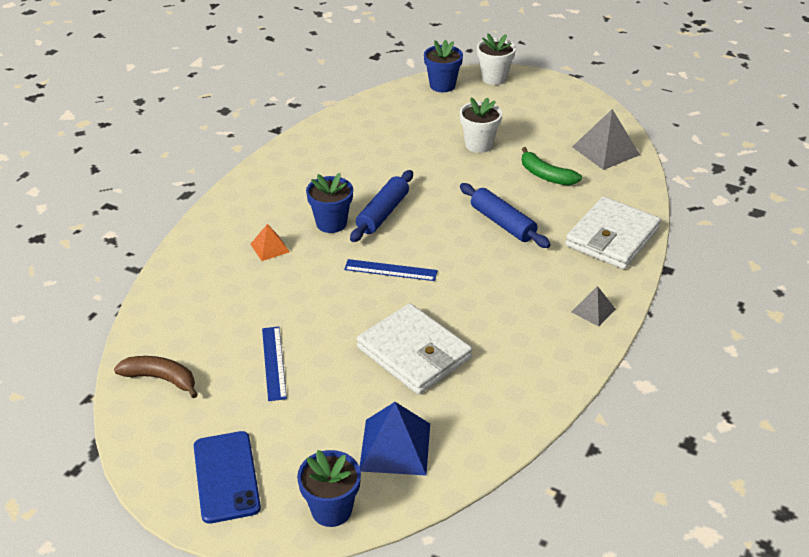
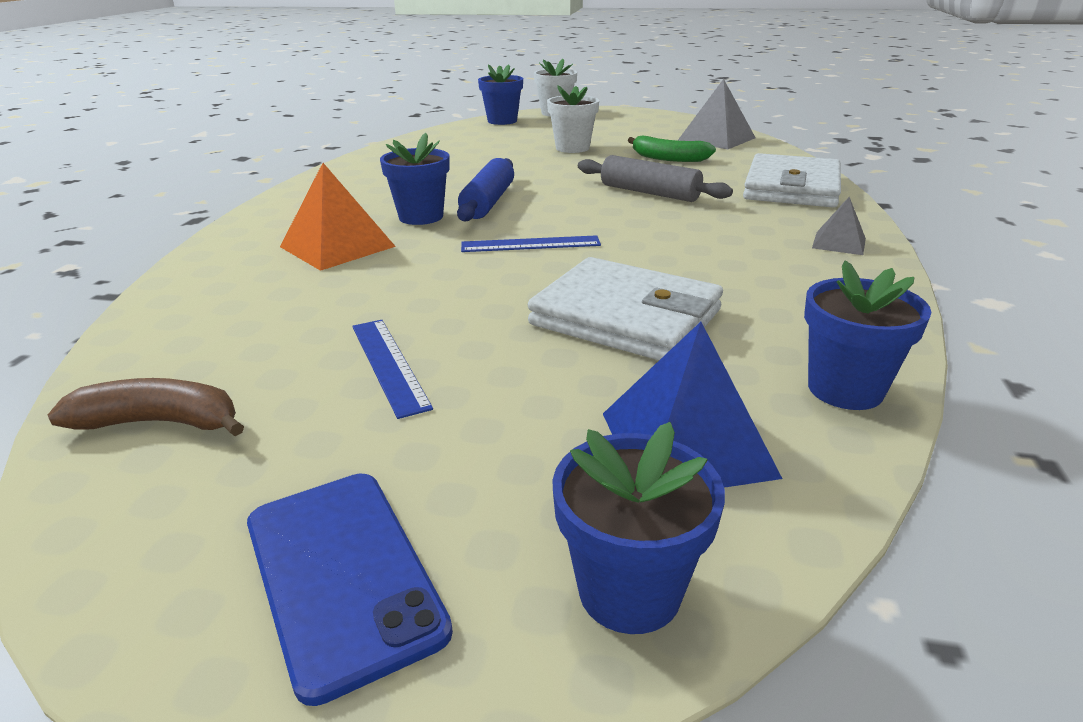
camera: 15 degrees left, 10 degrees down
orange pyramid [251,224,290,261] -> orange pyramid [280,163,396,271], size x1.78
blue rolling pin [460,183,551,248] -> grey rolling pin [578,155,733,202]
none -> blue flower pot [804,260,932,410]

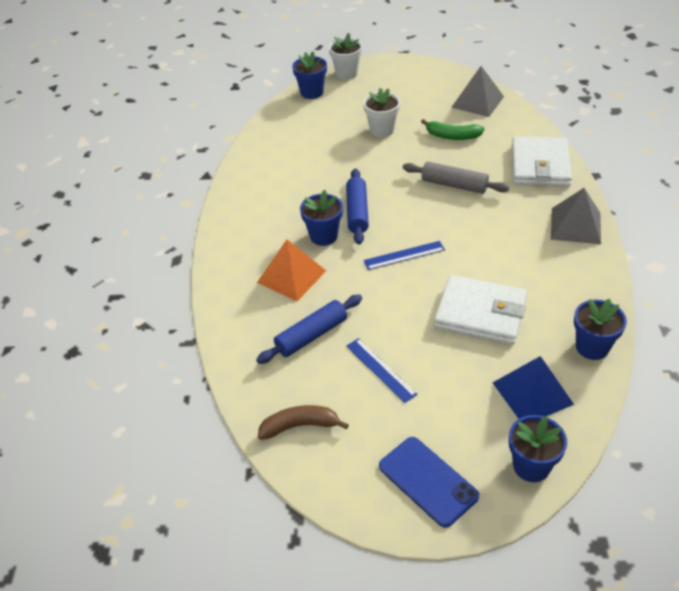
camera: 10 degrees left, 15 degrees up
grey pyramid [812,197,866,255] -> grey pyramid [551,188,601,244], size x1.78
none -> blue rolling pin [256,294,362,364]

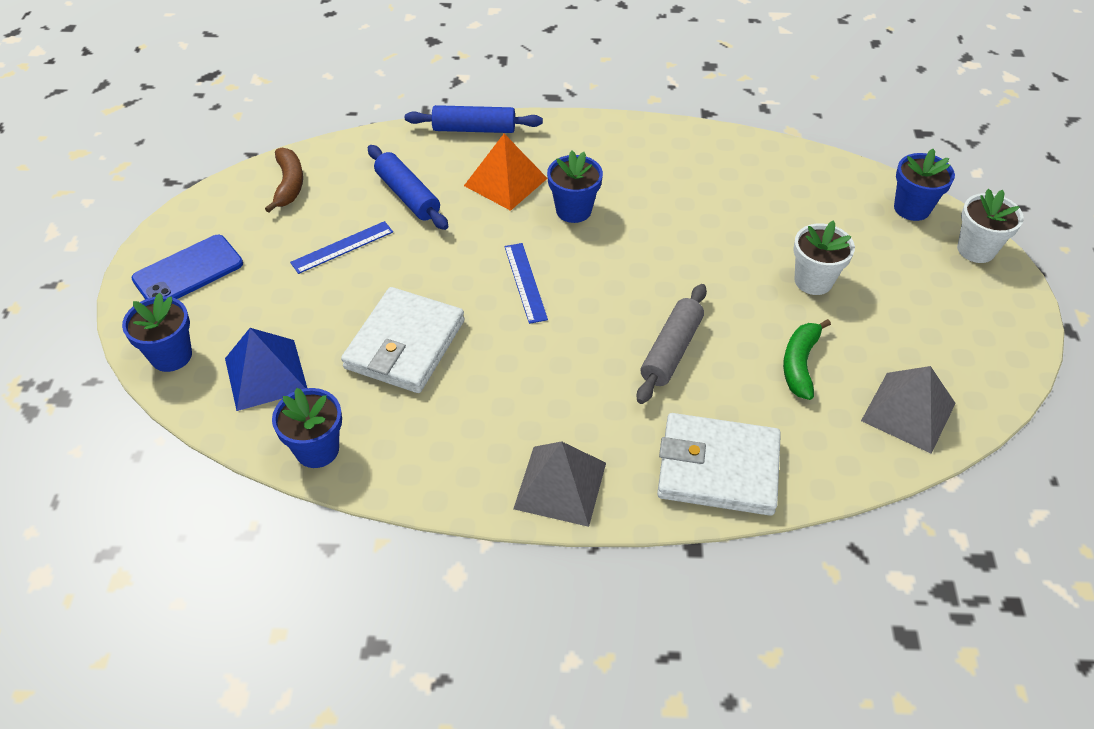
camera: 90 degrees right, 5 degrees up
blue rolling pin [346,168,369,244] -> blue rolling pin moved to [405,105,543,133]

